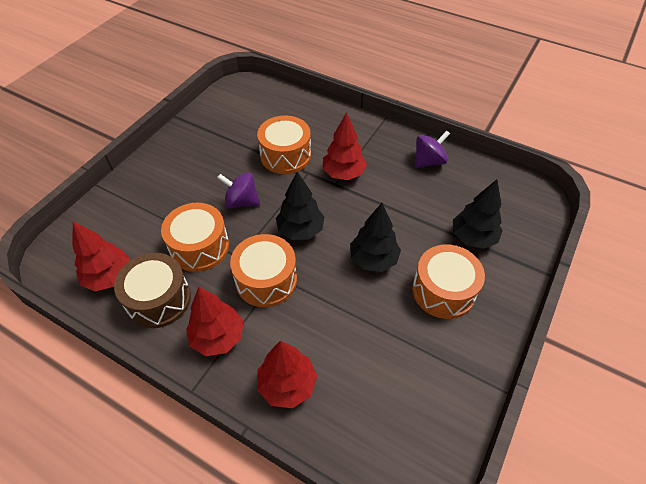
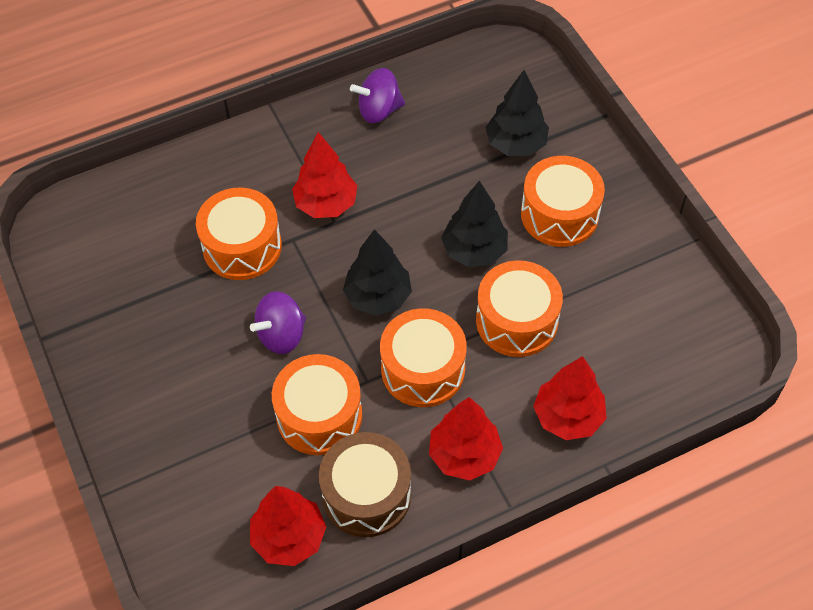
camera: 55 degrees left, 5 degrees up
purple spinning top [414,131,450,168] -> purple spinning top turned 105 degrees counterclockwise [350,68,405,123]
none -> orange drum [476,260,563,357]

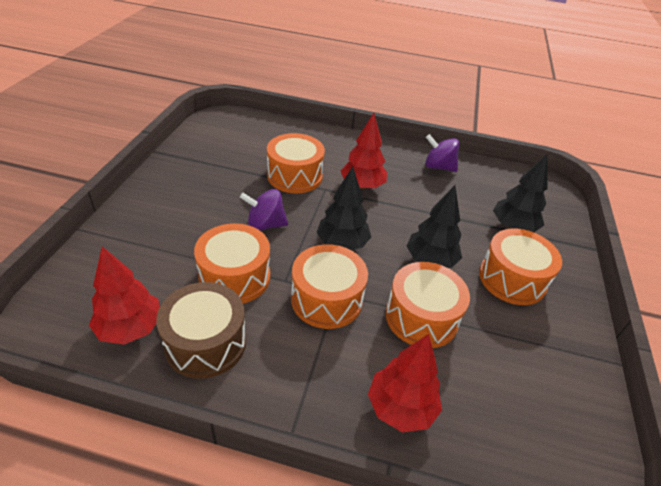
camera: 35 degrees right, 15 degrees down
red tree [429,397,503,480] -> none

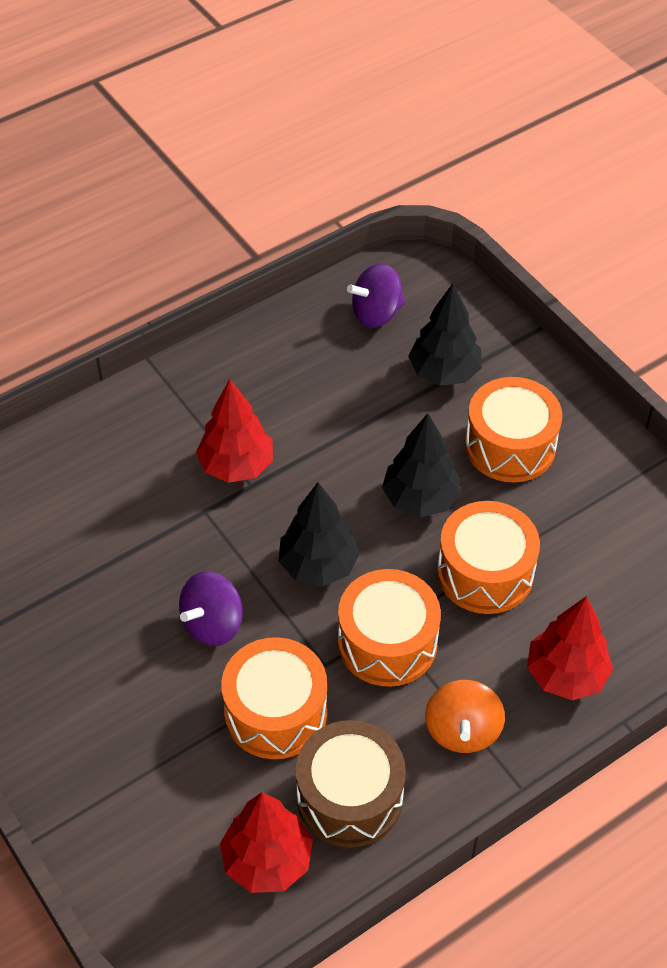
camera: 45 degrees left, 10 degrees up
orange drum [267,133,325,193] -> none
purple spinning top [425,134,459,172] -> purple spinning top moved to [347,263,405,328]
none -> orange spinning top [425,680,505,753]

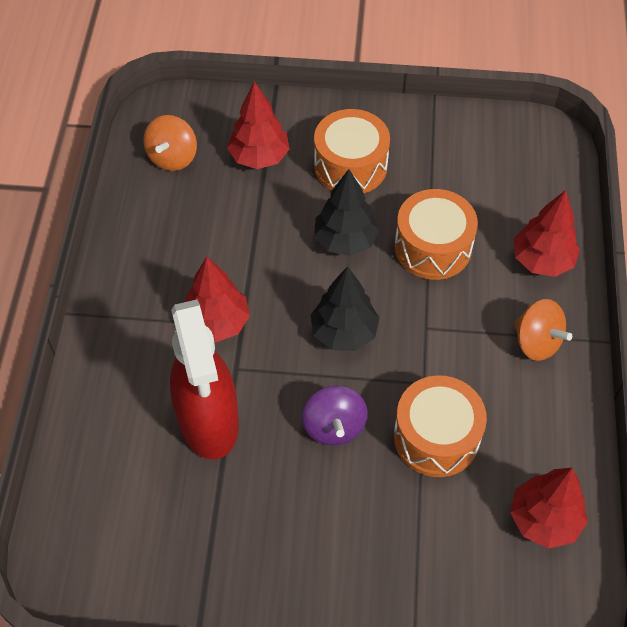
camera: 50 degrees left, 5 degrees up
brown drum [296,720,406,847] -> none
orange drum [338,569,441,687] -> none
purple spinning top [347,263,405,328] -> orange spinning top [144,115,197,171]
black tree [408,283,482,386] -> red tree [227,81,290,169]
none -> red spray bottle [170,300,239,460]

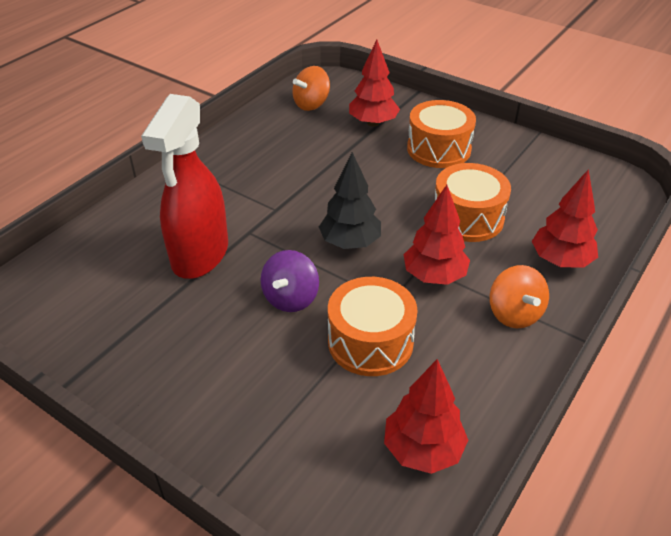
camera: 30 degrees right, 15 degrees down
red tree [185,257,250,343] -> red tree moved to [403,185,470,285]
black tree [314,169,380,256] -> none

